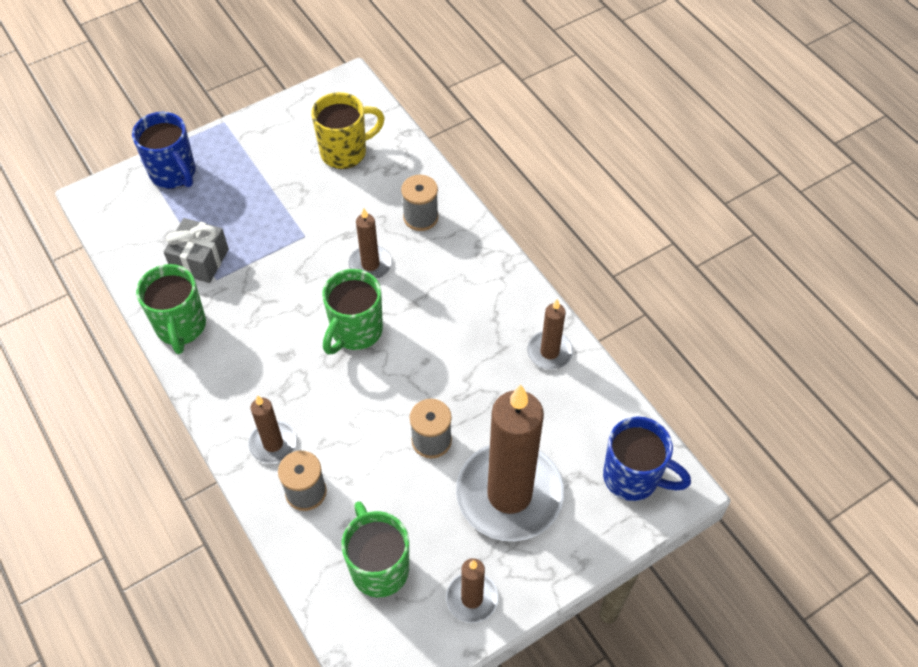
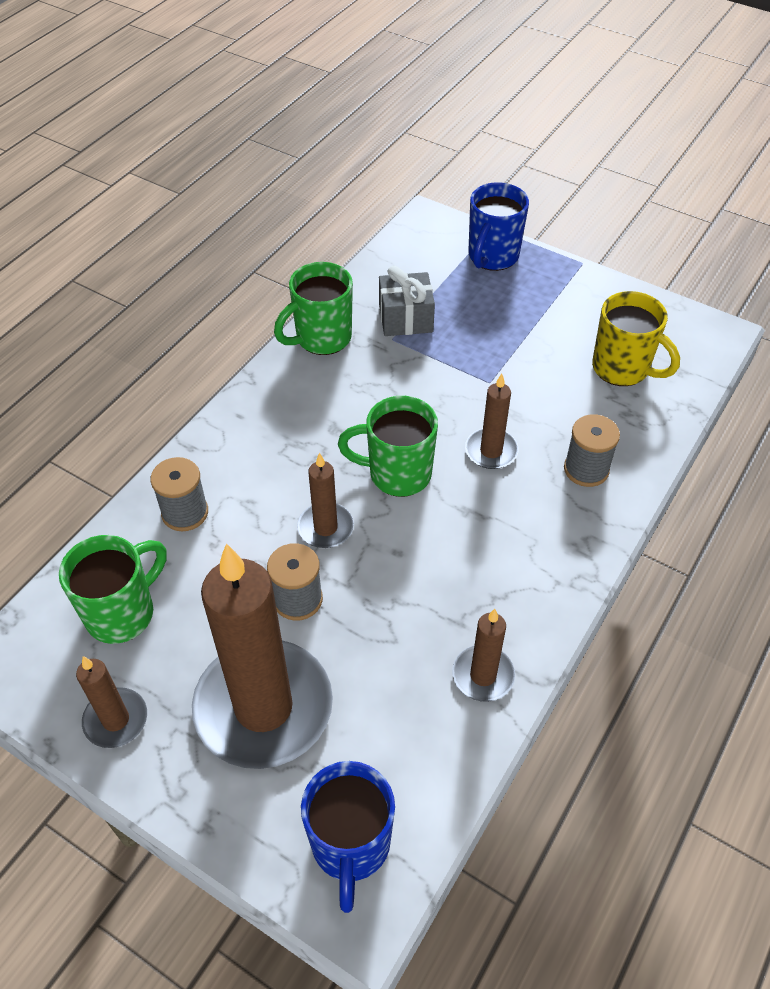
camera: 65 degrees right, 5 degrees down
brown candle [248,395,297,464] -> brown candle moved to [297,453,354,548]

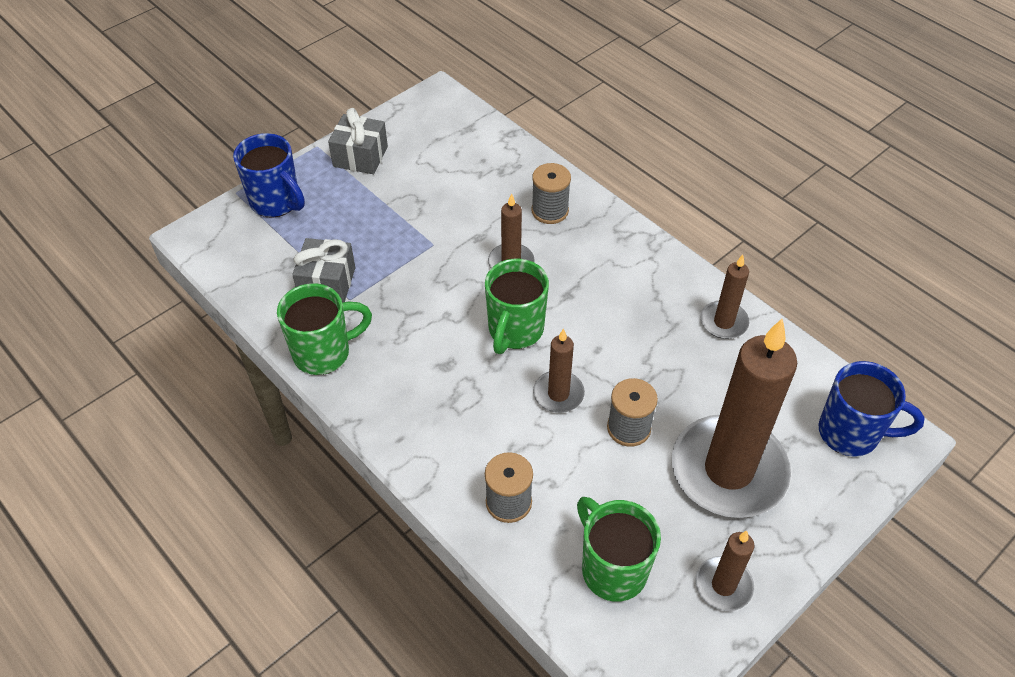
camera: 75 degrees left, 0 degrees up
green mug [274,262,353,355] -> green mug turned 90 degrees counterclockwise [277,283,372,375]
yellow mug [592,291,680,386] -> none
none -> grey gift [328,108,388,174]

